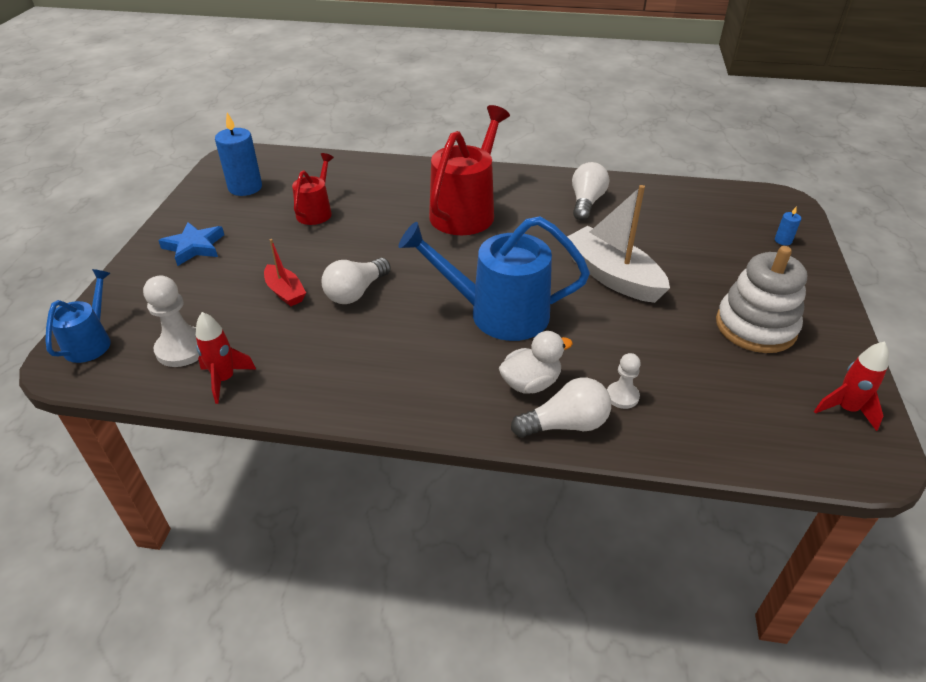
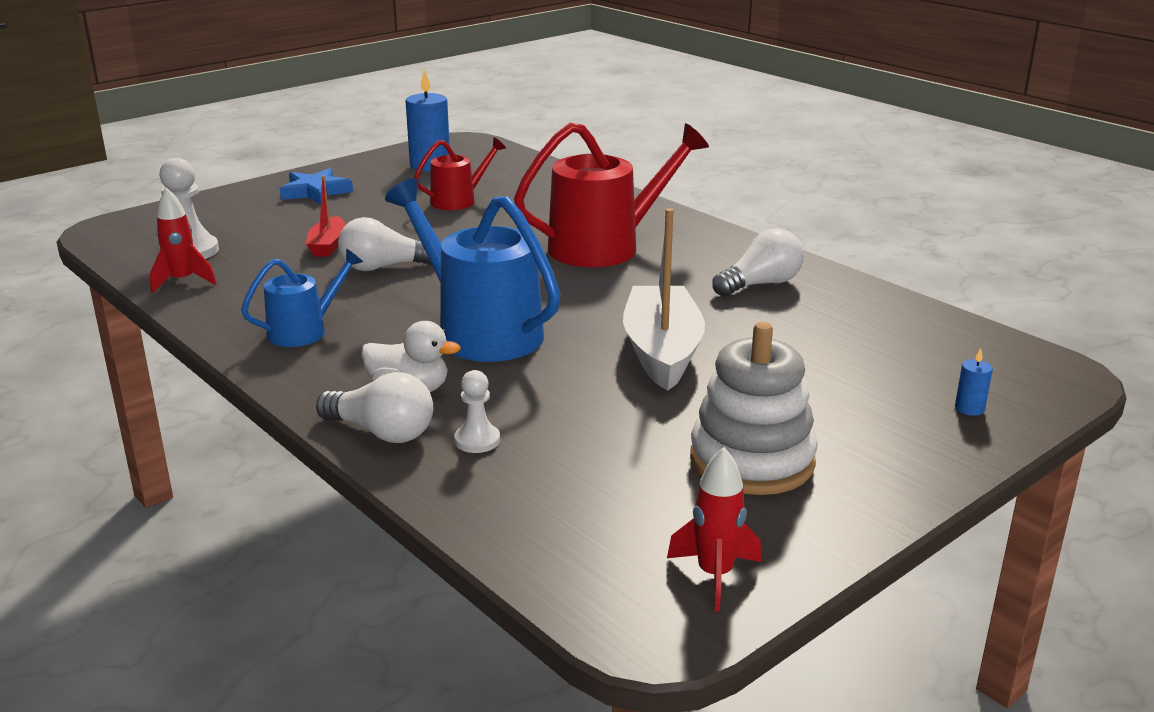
camera: 40 degrees right, 15 degrees down
blue watering can [45,269,111,363] -> blue watering can moved to [241,249,363,347]

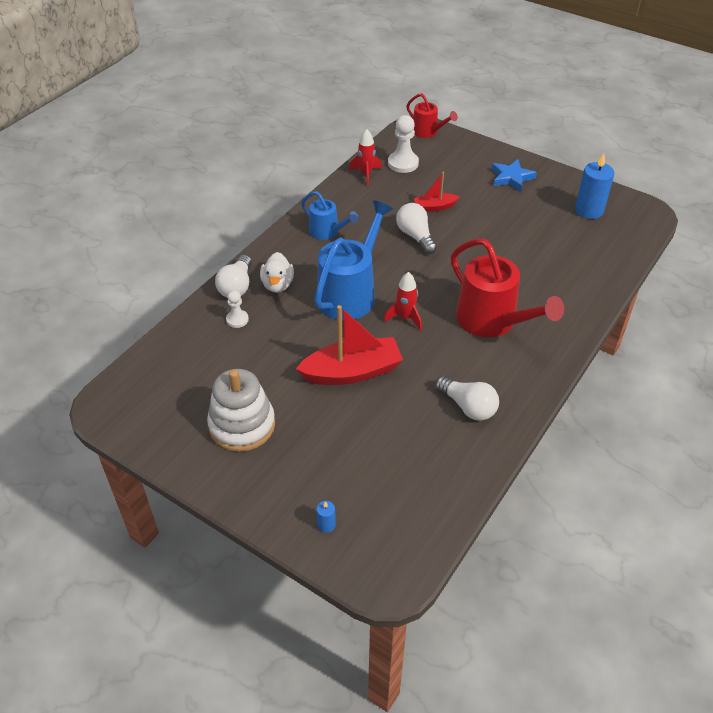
camera: 75 degrees right, 20 degrees up
red watering can [414,137,506,210] -> red watering can moved to [407,93,458,138]
white boat [623,208,705,391] -> red boat [296,305,403,385]
red rocket [667,447,762,611] -> red rocket moved to [384,272,422,331]

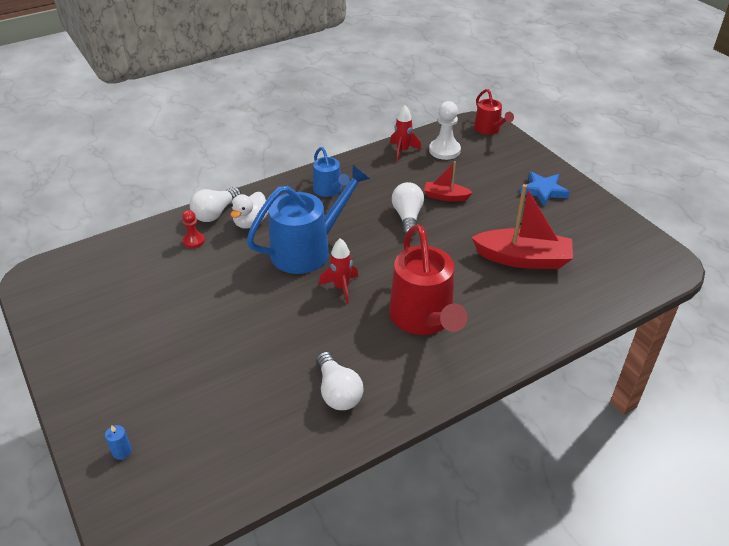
camera: 25 degrees right, 5 degrees down
white stacking toy [207,369,275,452] -> none
white pawn [226,290,249,328] -> red pawn [182,210,205,248]
red boat [296,305,403,385] -> red boat moved to [471,184,573,269]
blue candle [575,153,614,219] -> none

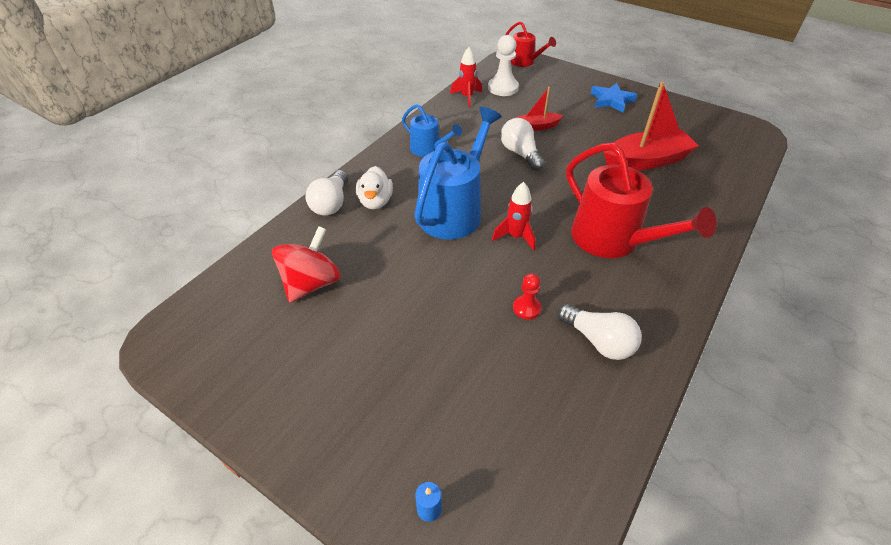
camera: 25 degrees left, 5 degrees up
red pawn [182,210,205,248] -> red pawn moved to [513,273,541,319]
none -> red spinning top [272,226,340,303]

